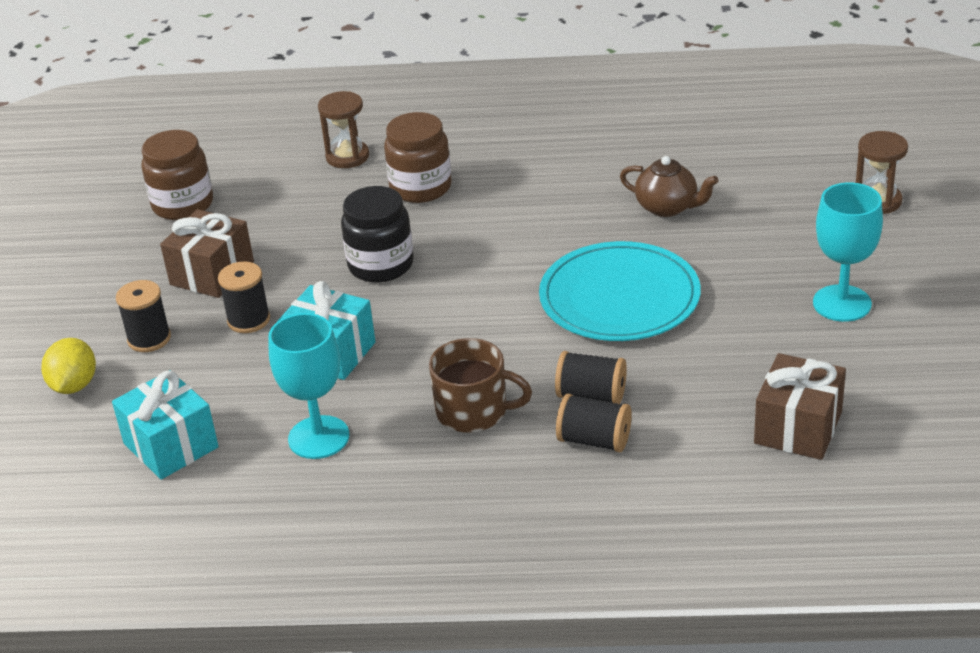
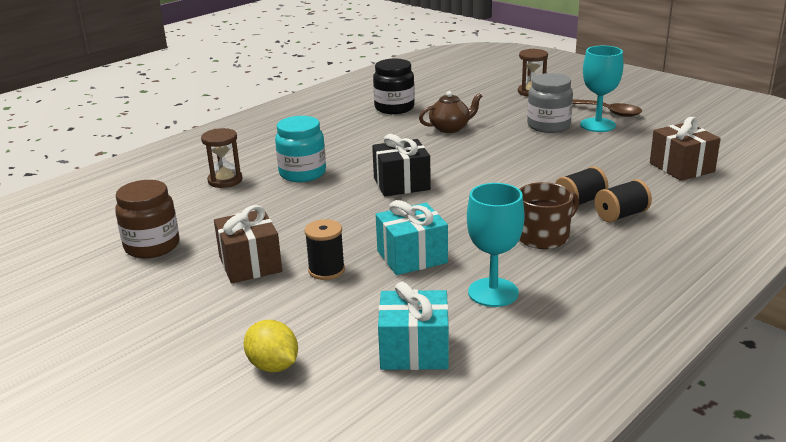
camera: 50 degrees left, 10 degrees down
black spool [116,280,171,352] -> none
black jar [341,186,414,283] -> black jar moved to [373,59,415,114]
brown jar [384,112,452,203] -> turquoise jar [275,116,326,182]
turquoise plate [539,241,701,341] -> none
none -> black gift [372,134,431,196]
none -> grey jar [527,73,573,133]
none -> brown spoon [573,99,642,117]

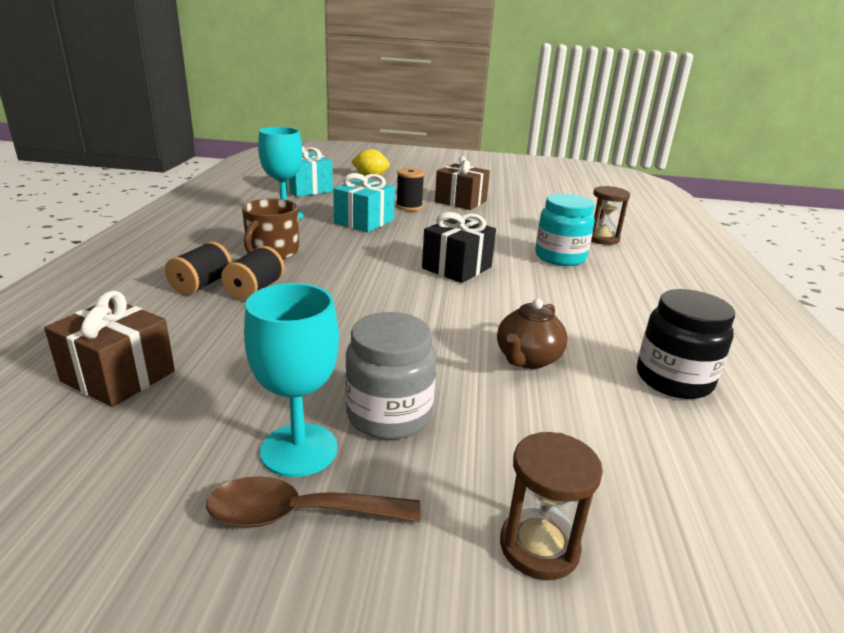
camera: 140 degrees right, 0 degrees up
brown jar [115,180,179,258] -> none

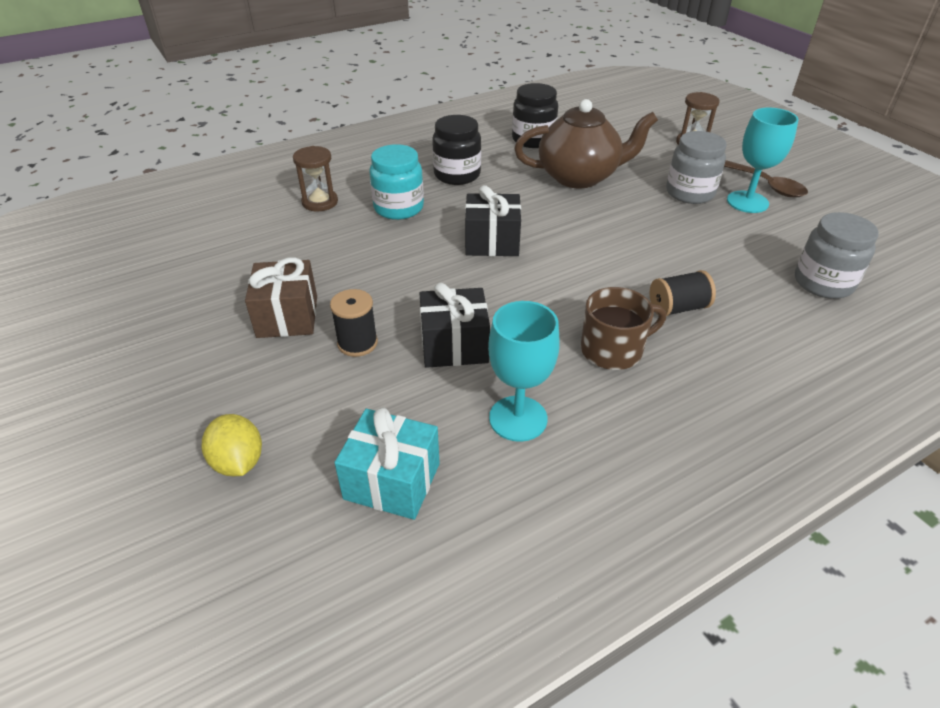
camera: 125 degrees left, 15 degrees up
brown gift [44,291,175,407] -> grey jar [795,212,879,299]
black spool [165,241,232,295] -> none
turquoise gift [333,173,395,232] -> black gift [420,283,490,368]
brown teapot [497,298,568,369] -> brown teapot [514,99,658,188], size x1.81
none -> black jar [432,115,481,185]

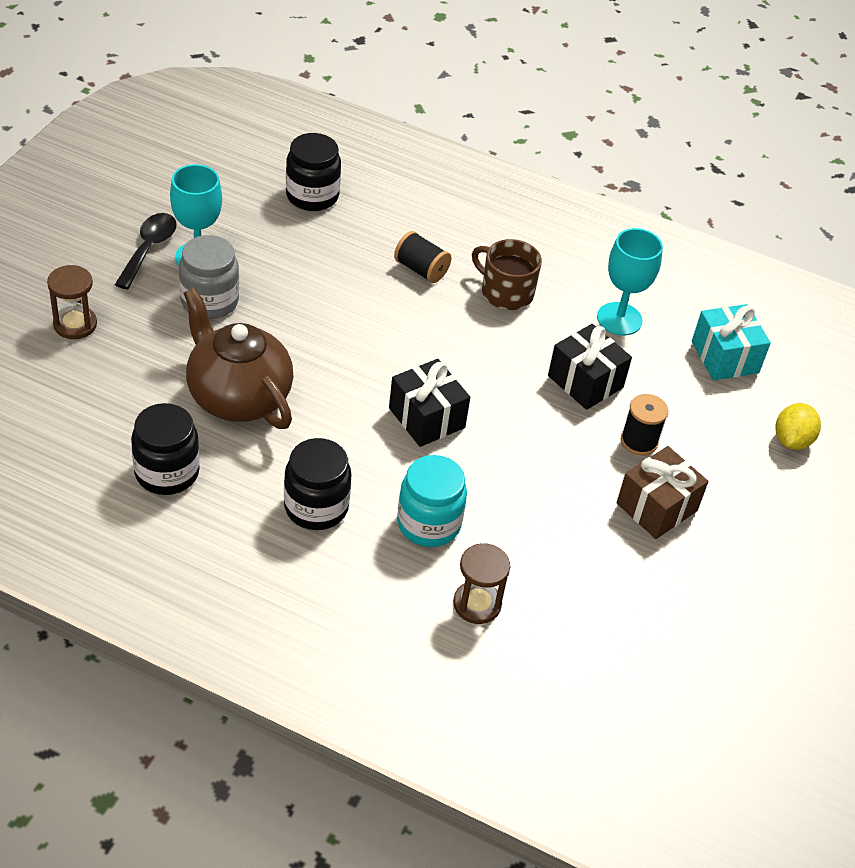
camera: 130 degrees left, 5 degrees up
brown spoon [724,160,808,197] -> black spoon [115,213,177,290]
grey jar [795,212,879,299] -> black jar [286,133,341,211]

